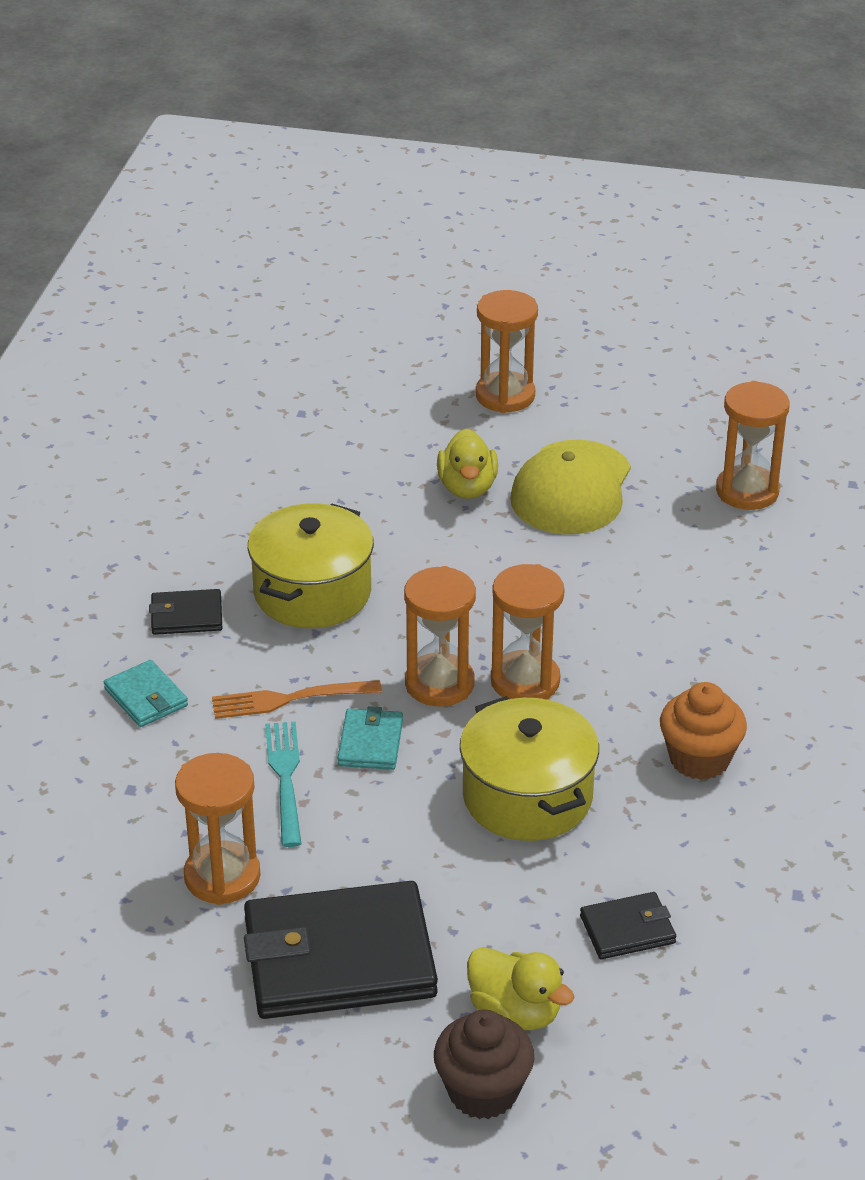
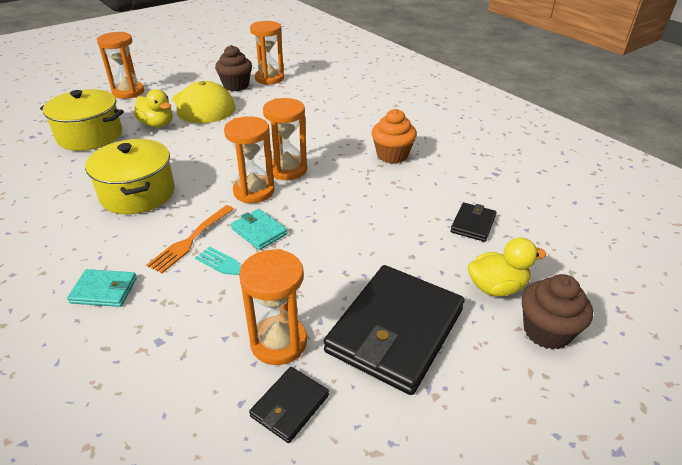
camera: 50 degrees left, 0 degrees up
black wallet [149,589,222,635] -> black wallet moved to [249,367,329,443]
yellow pot [460,696,599,841] -> yellow pot moved to [40,89,124,151]
none -> brown cupcake [215,45,252,91]

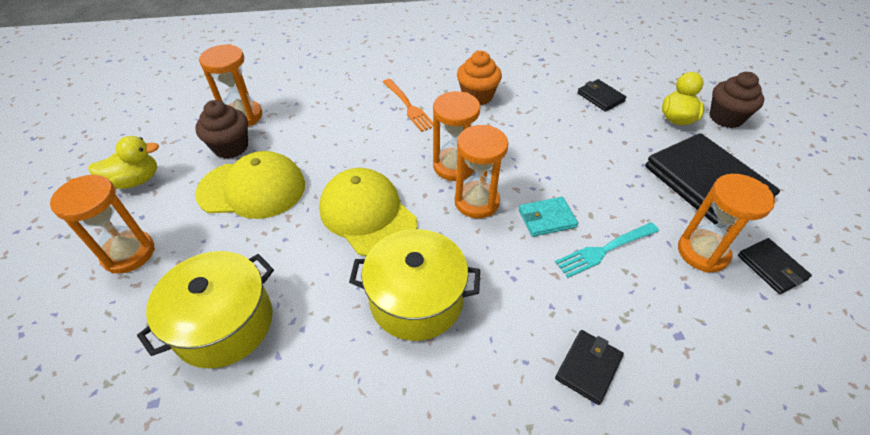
camera: 60 degrees left, 10 degrees up
turquoise wallet [67,269,137,307] -> black wallet [555,330,624,405]
yellow duck [134,89,173,127] -> yellow duck moved to [88,136,159,189]
orange fork [146,205,234,274] -> orange fork moved to [383,79,433,132]
none -> yellow cap [319,168,417,256]

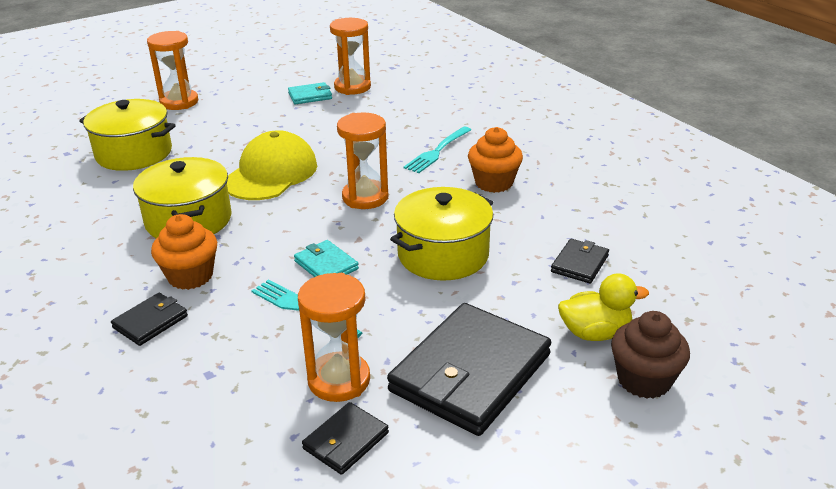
camera: 65 degrees right, 15 degrees down
yellow duck [88,136,159,189] -> none
brown cupcake [195,100,248,159] -> turquoise wallet [288,82,332,104]
yellow cap [195,151,305,219] -> none
orange fork [383,79,433,132] -> turquoise fork [404,127,471,173]
orange hourglass [455,125,508,218] -> none
black wallet [555,330,624,405] -> black wallet turned 60 degrees counterclockwise [111,293,188,346]
none -> orange cupcake [151,214,217,290]
none -> yellow pot [390,187,493,281]

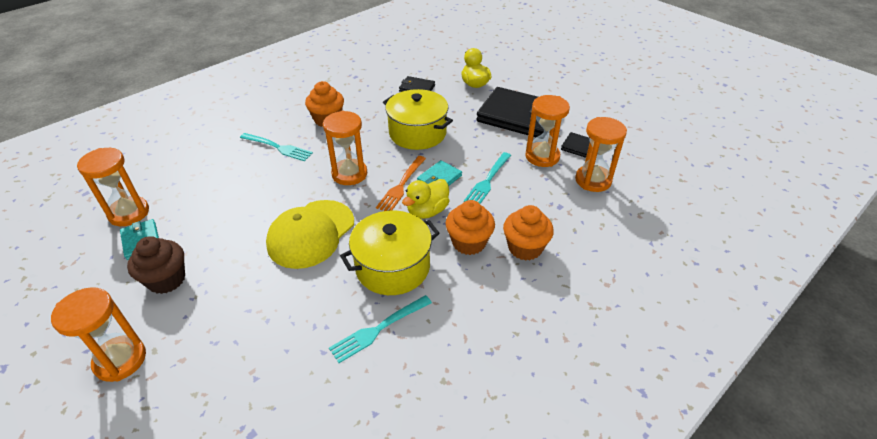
camera: 100 degrees left, 10 degrees up
yellow pot [79,99,176,171] -> none
black wallet [111,293,188,346] -> orange cupcake [503,205,554,261]
yellow cap [227,130,317,200] -> yellow cap turned 75 degrees counterclockwise [266,200,354,269]
brown cupcake [611,311,690,399] -> brown cupcake moved to [127,236,185,294]
none -> turquoise fork [329,295,432,363]
none -> orange fork [376,156,426,211]
none -> yellow duck [402,179,449,219]
none -> orange hourglass [575,117,627,192]

